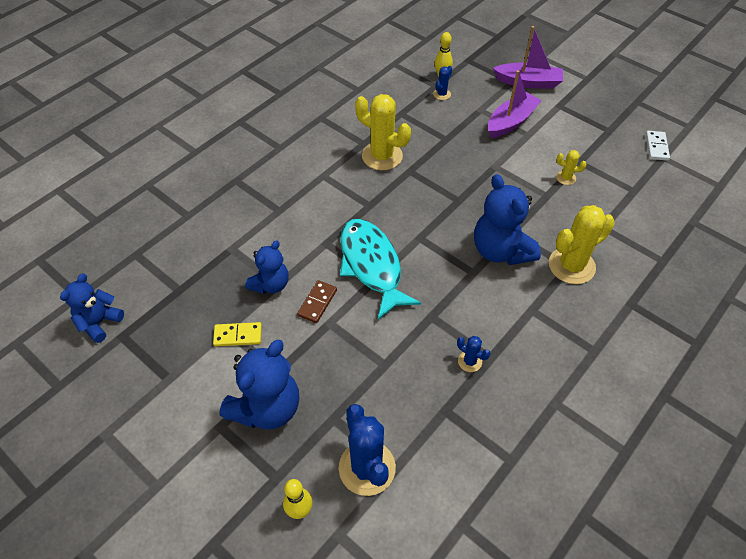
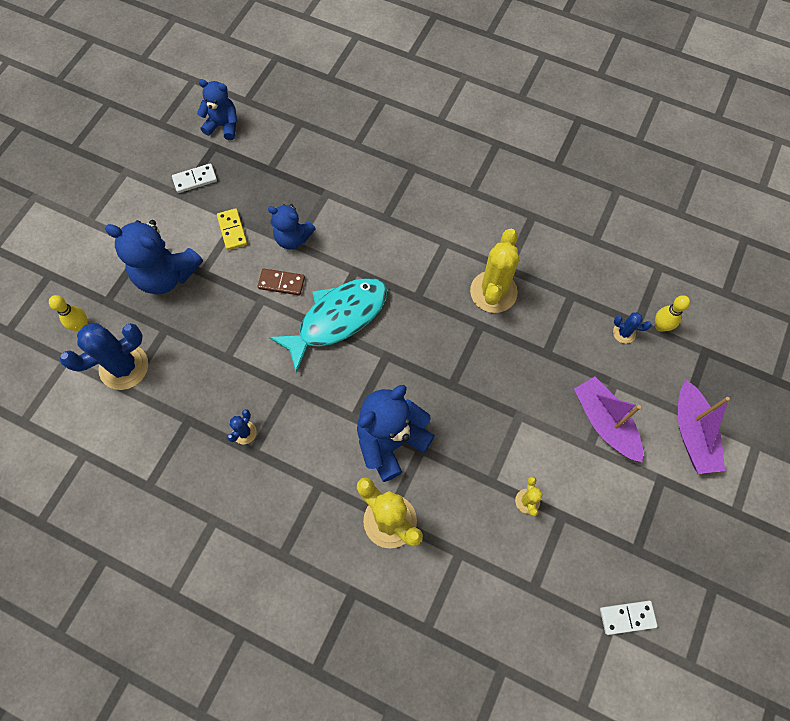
camera: 75 degrees right, 15 degrees up
purple boat [488,70,542,138] -> purple boat turned 150 degrees counterclockwise [574,377,643,462]
none -> white domino [172,163,217,193]

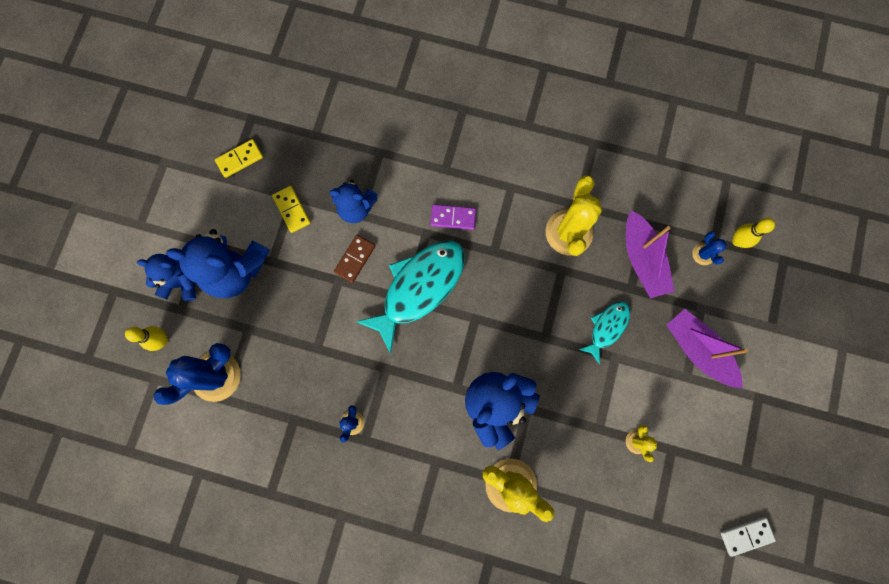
camera: 10 degrees left, 10 degrees up
white domino [172,163,217,193] -> yellow domino [215,139,263,178]
blue teddy bear [197,79,238,140] -> blue teddy bear moved to [137,254,196,301]
brown domino [258,268,305,295] -> brown domino turned 60 degrees counterclockwise [334,235,375,283]
blue cactus [613,312,652,343] -> blue cactus turned 75 degrees clockwise [692,231,727,265]
purple boat [678,380,730,474] -> purple boat moved to [626,210,674,299]
none -> purple domino [430,204,476,230]
none -> turquoise fish [579,301,630,364]

